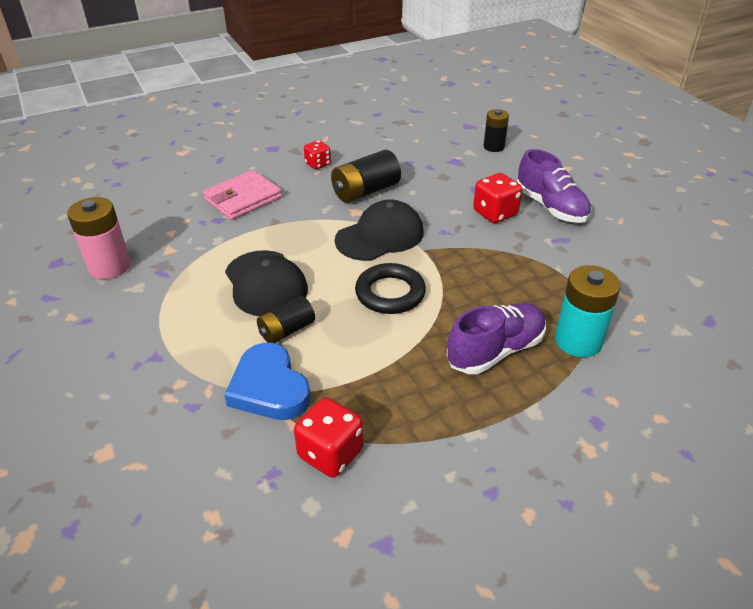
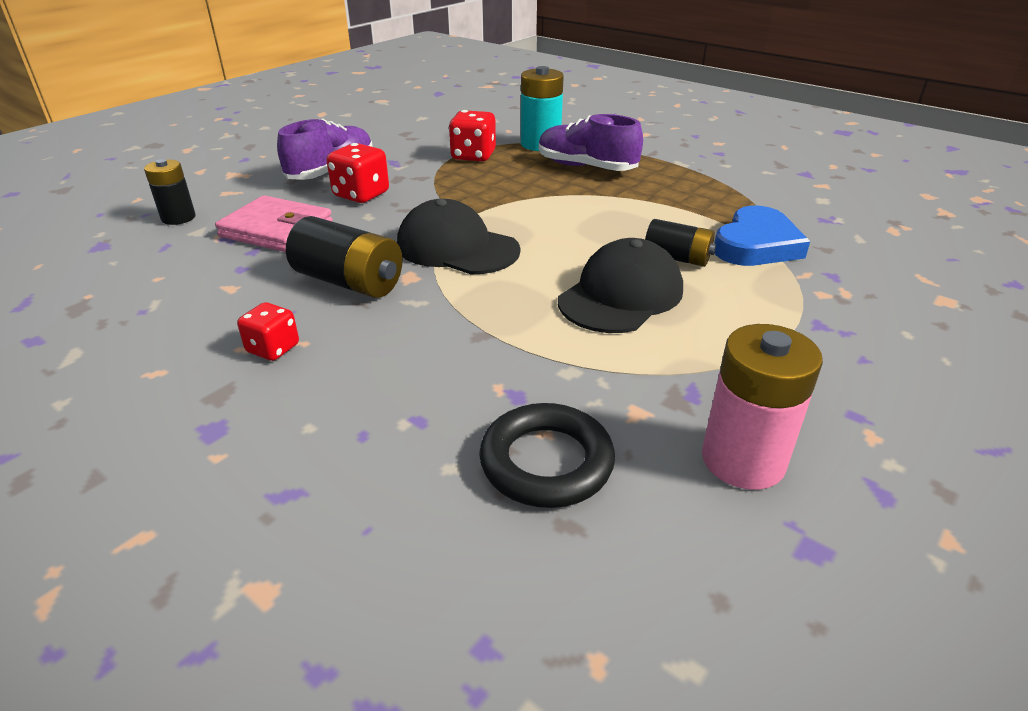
camera: 115 degrees left, 5 degrees down
pink wallet [203,170,282,220] -> pink wallet moved to [215,195,333,252]
red dice [294,397,363,478] -> red dice moved to [449,110,496,162]
black ring [355,263,426,314] -> black ring moved to [479,403,615,508]

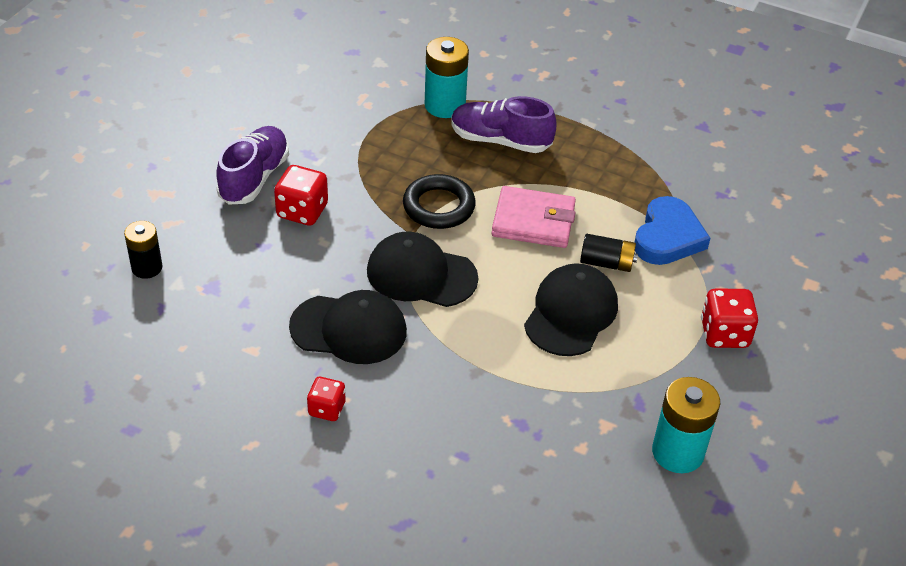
camera: 15 degrees left, 10 degrees up
pink wallet [215,195,333,252] -> pink wallet moved to [492,186,576,248]
black battery [286,216,403,298] -> black cap [289,290,407,364]
red dice [449,110,496,162] -> red dice moved to [701,288,758,348]
black ring [479,403,615,508] -> black ring moved to [403,174,476,229]
pink battery [702,324,823,490] -> turquoise battery [652,377,720,473]

